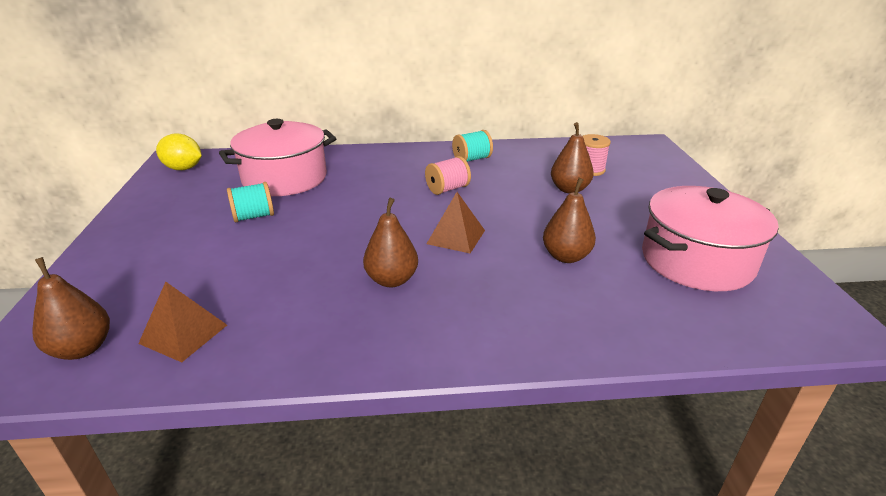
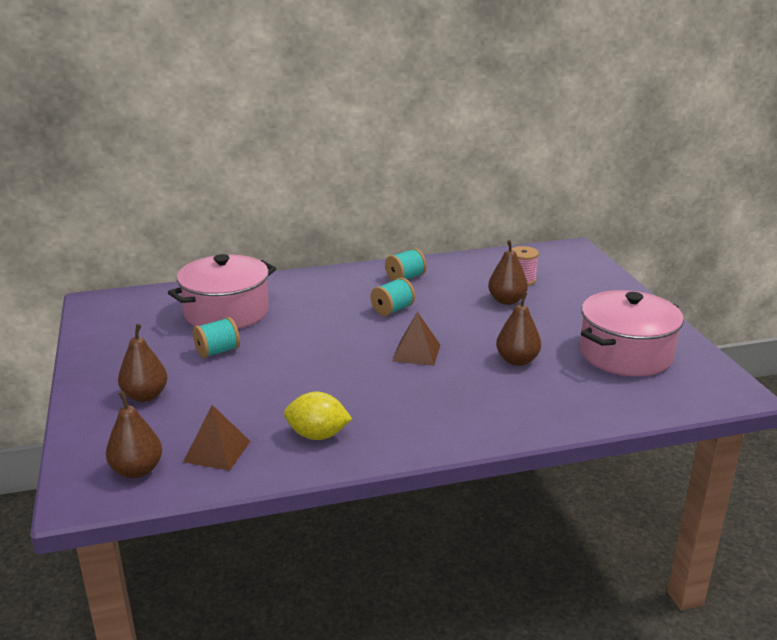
camera: 10 degrees left, 5 degrees down
yellow lemon [156,133,202,170] -> yellow lemon moved to [284,392,352,440]
brown pear [363,198,418,287] -> brown pear moved to [118,324,168,402]
pink spool [425,156,471,195] -> turquoise spool [371,277,415,316]

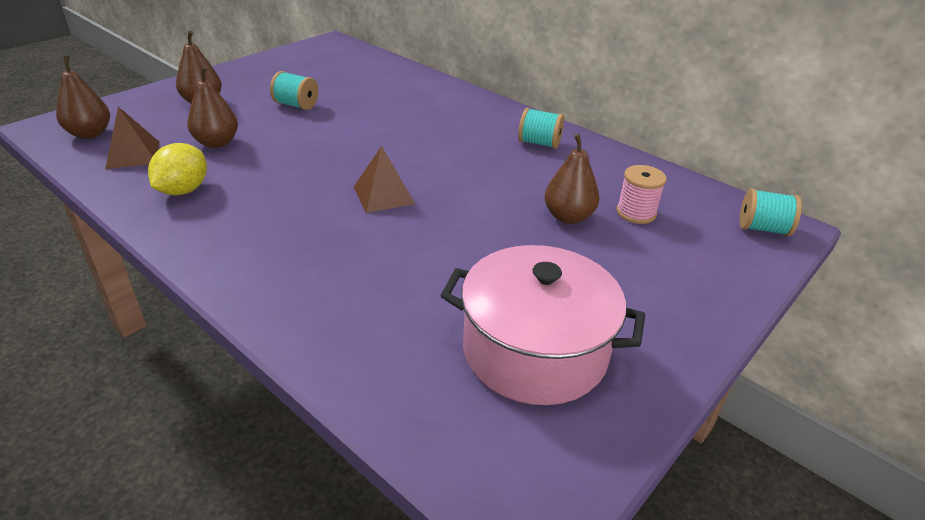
camera: 55 degrees right, 10 degrees up
pink pot [168,254,276,329] -> none
yellow lemon [284,392,352,440] -> yellow lemon turned 45 degrees clockwise [148,143,207,195]
turquoise spool [371,277,415,316] -> turquoise spool moved to [740,189,802,236]
brown pear [496,292,541,366] -> brown pear moved to [187,66,238,148]

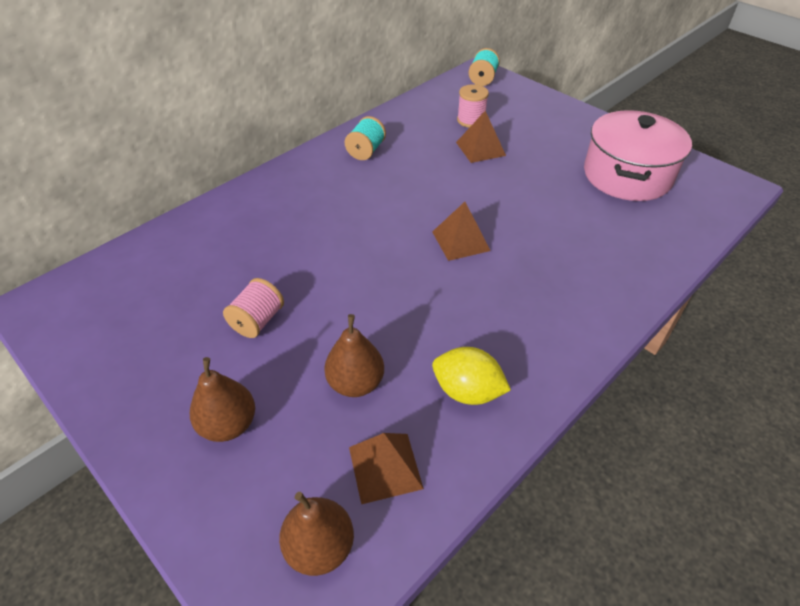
camera: 85 degrees left, 10 degrees up
turquoise spool [270,71,318,110] -> pink spool [223,278,284,338]
brown pear [544,134,599,224] -> brown pyramid [456,111,506,163]

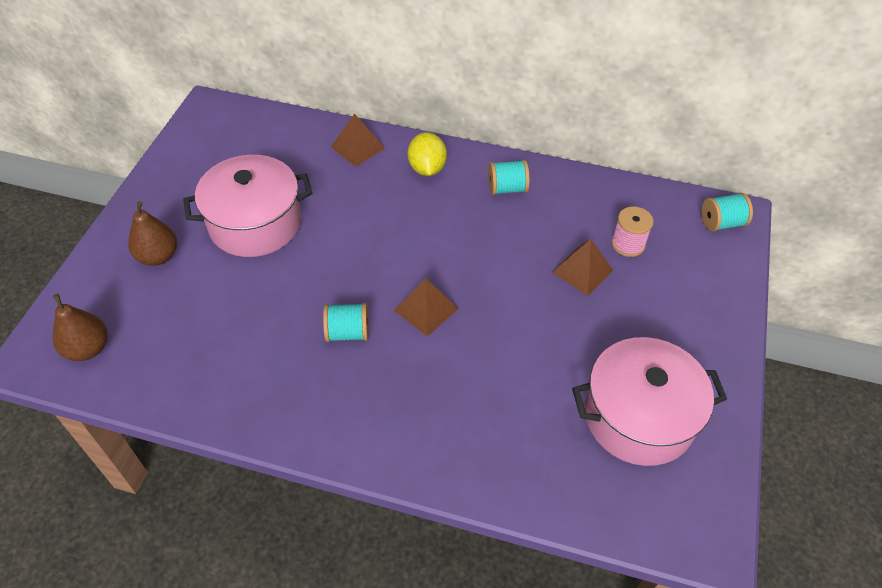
camera: 60 degrees right, 5 degrees up
pink spool [223,278,284,338] -> pink pot [183,155,312,257]
brown pear [324,314,384,397] -> none
brown pyramid [349,433,424,504] -> brown pyramid moved to [331,113,385,167]
yellow lemon [432,347,511,405] -> yellow lemon moved to [408,132,447,176]
none -> turquoise spool [323,303,369,342]

